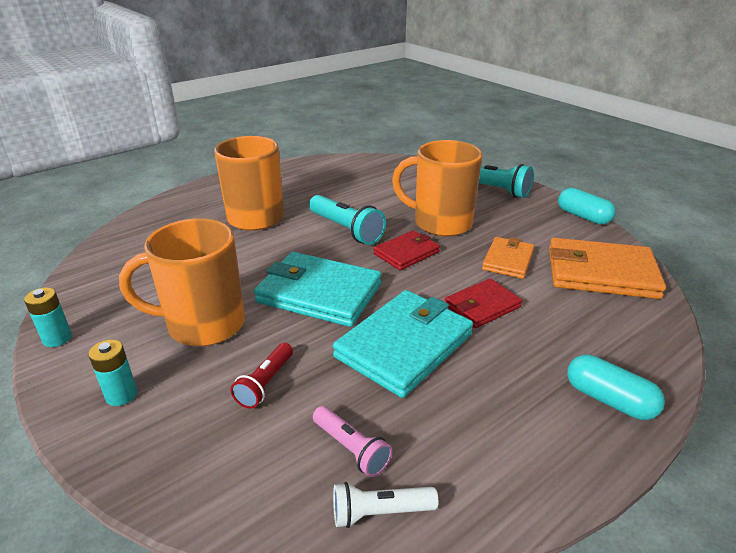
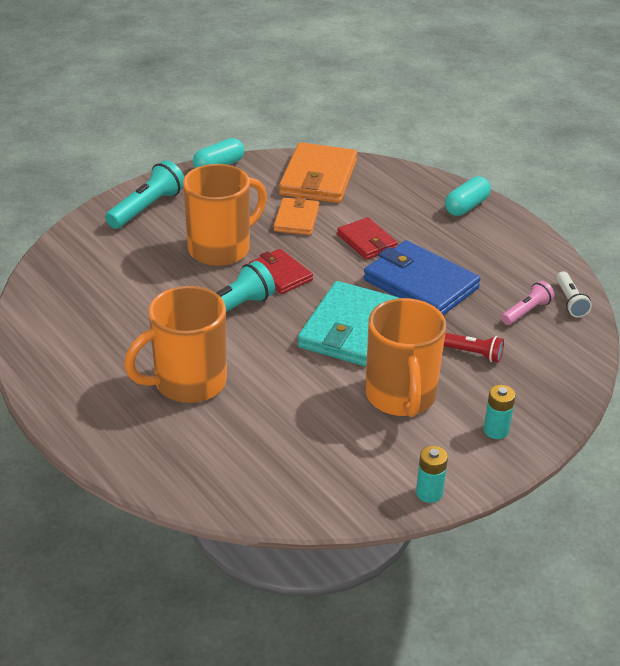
camera: 90 degrees left, 5 degrees up
turquoise wallet [333,290,473,398] -> blue wallet [364,240,481,315]
orange mug [392,140,483,236] -> orange mug turned 150 degrees counterclockwise [183,164,267,266]
orange wallet [482,237,535,279] -> orange wallet turned 75 degrees clockwise [274,197,319,235]

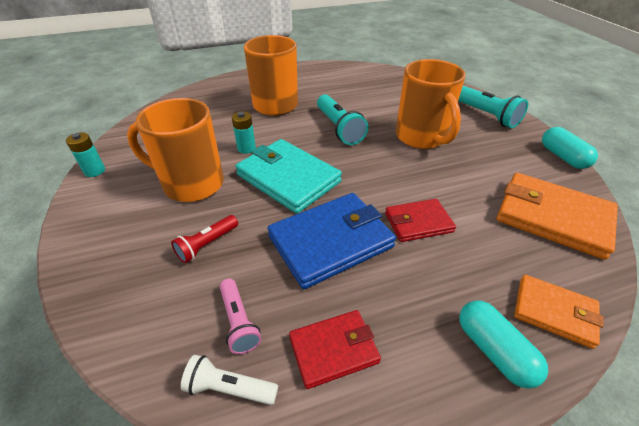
camera: 110 degrees right, 5 degrees up
red wallet [249,249,313,294] -> red wallet moved to [289,310,381,389]
orange wallet [274,197,319,235] -> orange wallet moved to [514,275,604,349]
turquoise battery [484,385,515,439] -> turquoise battery moved to [232,111,256,154]

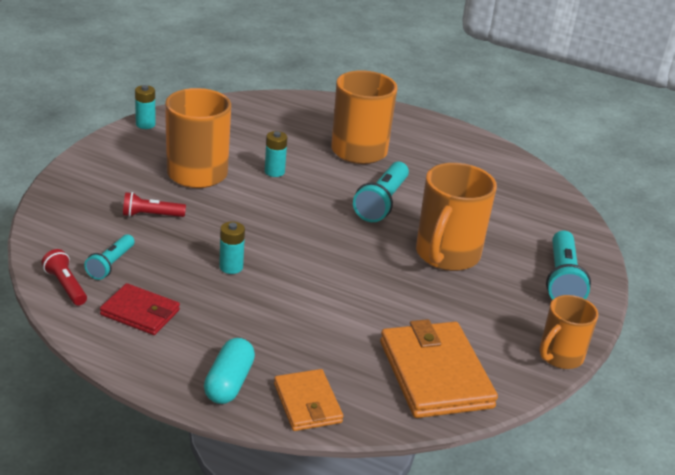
camera: 40 degrees right, 10 degrees down
white flashlight [181,355,278,405] -> red flashlight [42,249,87,306]
pink flashlight [220,279,261,354] -> turquoise flashlight [84,234,135,280]
turquoise wallet [235,139,342,214] -> none
blue wallet [268,193,396,289] -> turquoise battery [219,221,245,274]
red wallet [385,199,456,242] -> none
turquoise capsule [542,127,598,169] -> orange mug [539,295,598,369]

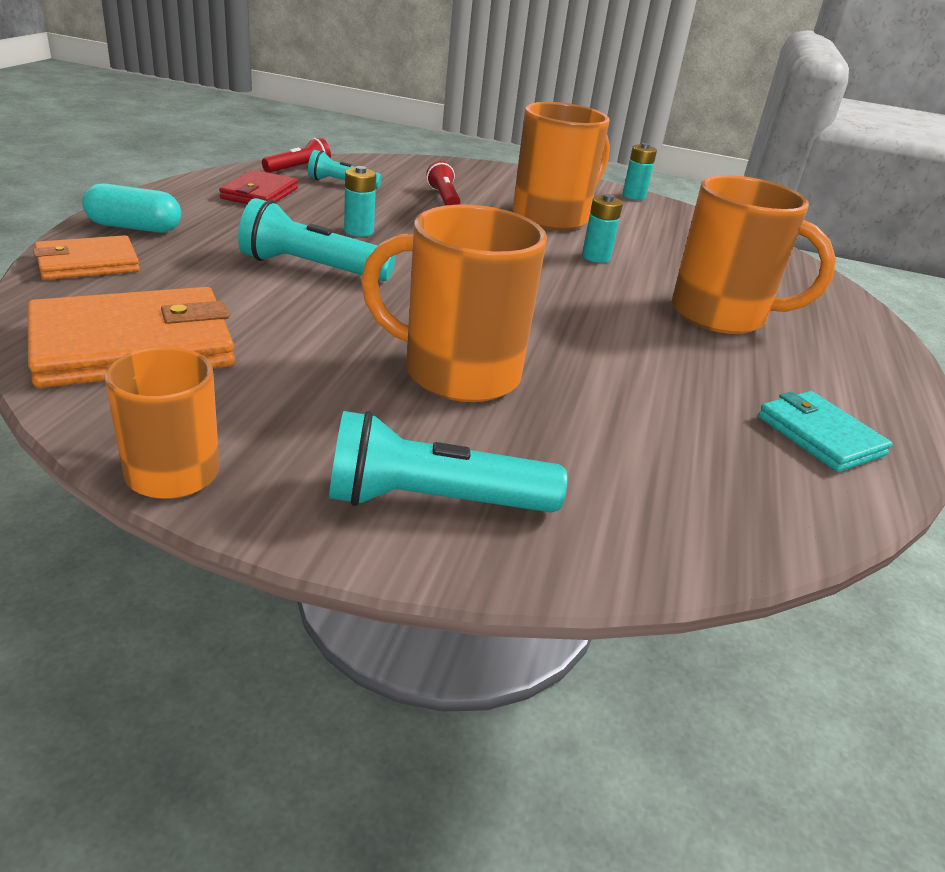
camera: 80 degrees right, 0 degrees up
turquoise flashlight [353,161,409,222] -> turquoise flashlight moved to [238,198,396,281]
none -> turquoise wallet [758,391,892,472]

